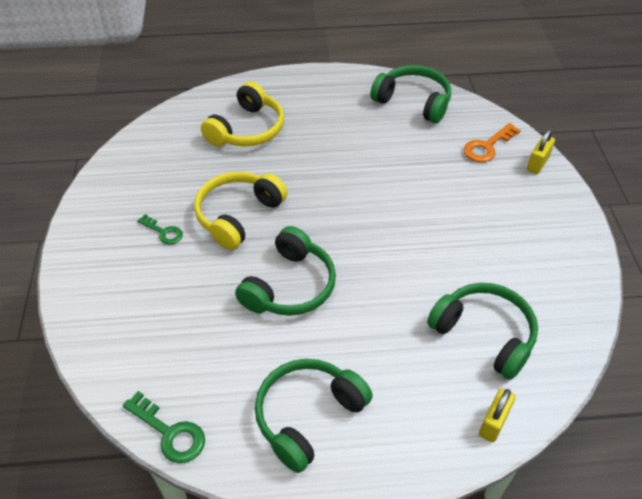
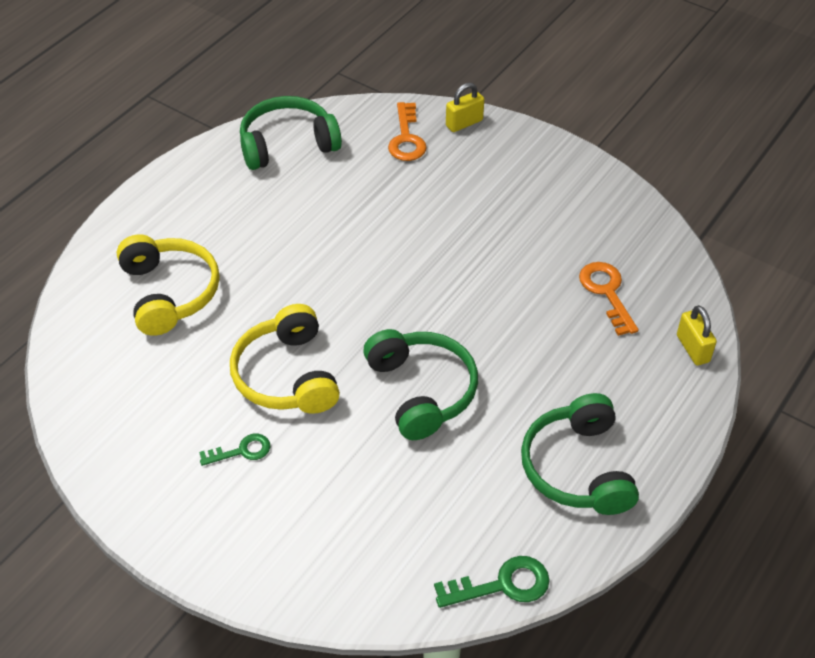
camera: 50 degrees left, 0 degrees up
green headphones [427,283,538,380] -> orange key [579,262,638,336]
yellow padlock [527,129,555,174] -> yellow padlock turned 75 degrees clockwise [446,83,484,132]

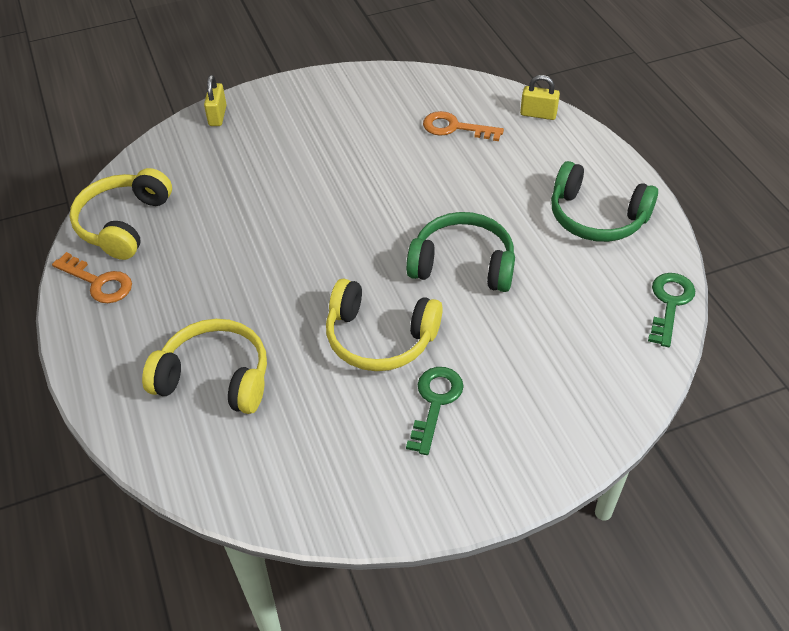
camera: 55 degrees left, 0 degrees up
green key [199,434,271,466] -> green key [406,367,464,455], size x1.51
green headphones [240,96,342,170] -> yellow headphones [70,168,172,260]
orange key [388,102,427,161] -> orange key moved to [52,252,132,303]

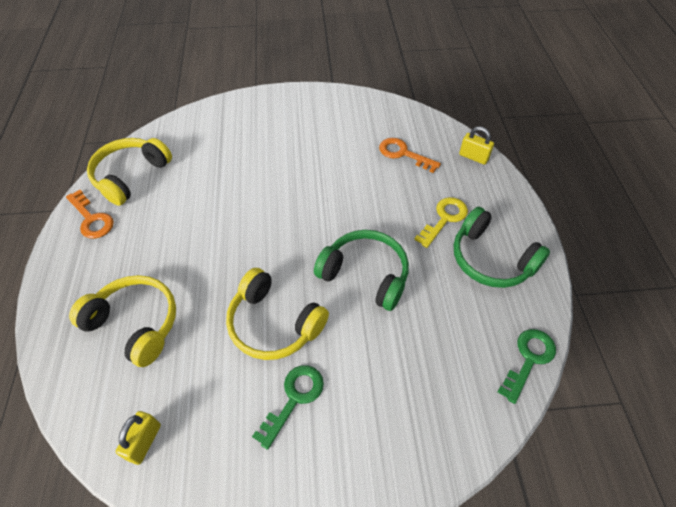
camera: 15 degrees right, 5 degrees up
yellow padlock [204,75,227,126] -> yellow padlock moved to [116,411,161,465]
none -> yellow key [414,197,468,248]

